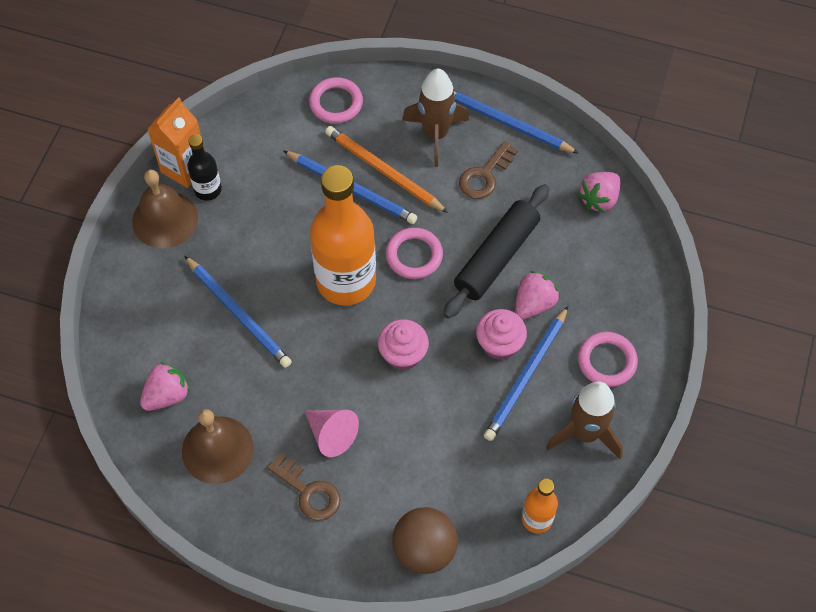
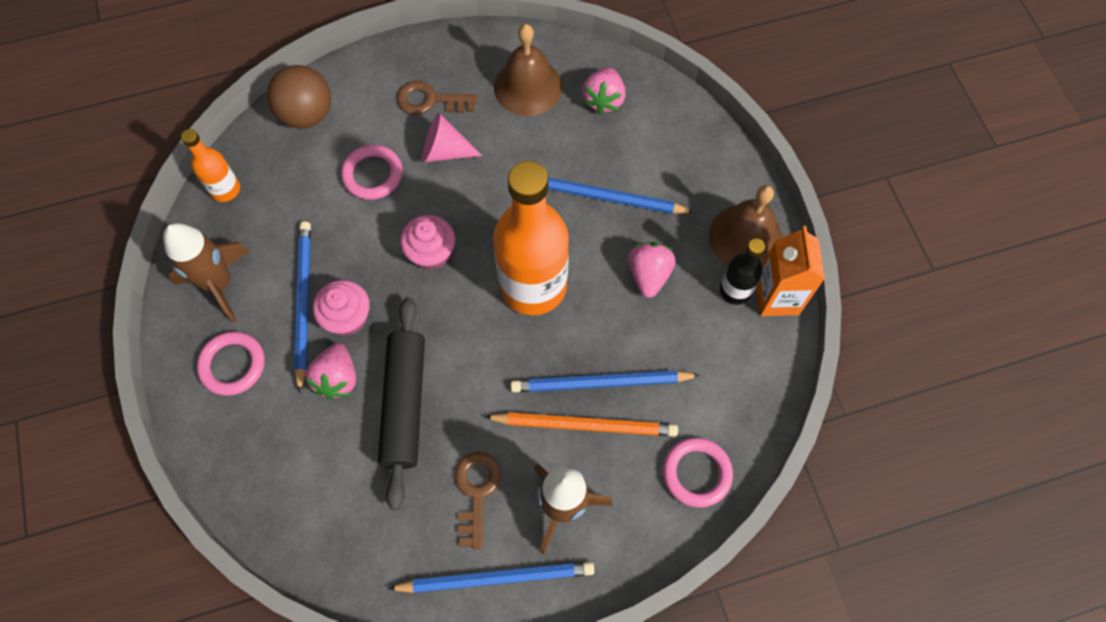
camera: 145 degrees right, 5 degrees up
pink ring [386,227,443,279] -> pink ring moved to [341,144,403,200]
pink strawberry [577,172,620,213] -> pink strawberry moved to [628,242,676,298]

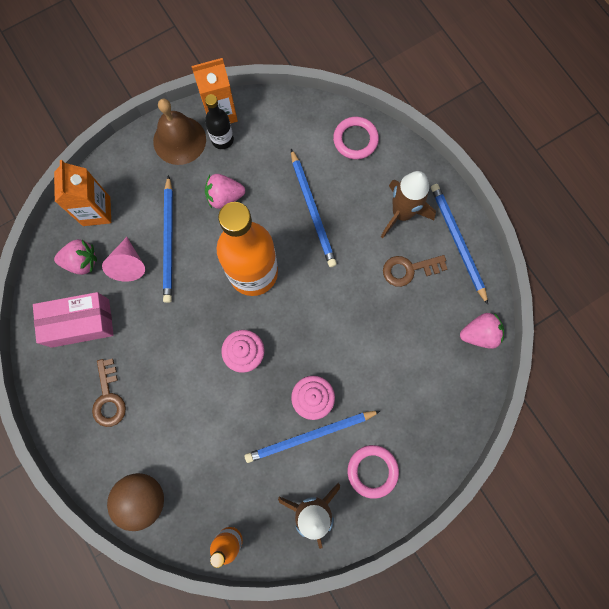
camera: 105 degrees left, 10 degrees up
pink strawberry [305,343,356,400] -> pink strawberry moved to [460,313,504,349]
pink ring [341,144,403,200] -> none
black rolling pin [378,297,425,510] -> none
pink cone [422,113,482,163] -> pink cone moved to [102,237,145,282]
orange pencil [484,412,678,436] -> none
brown bell [494,24,562,116] -> pink box [33,292,114,348]
none -> orange carton [54,160,111,226]

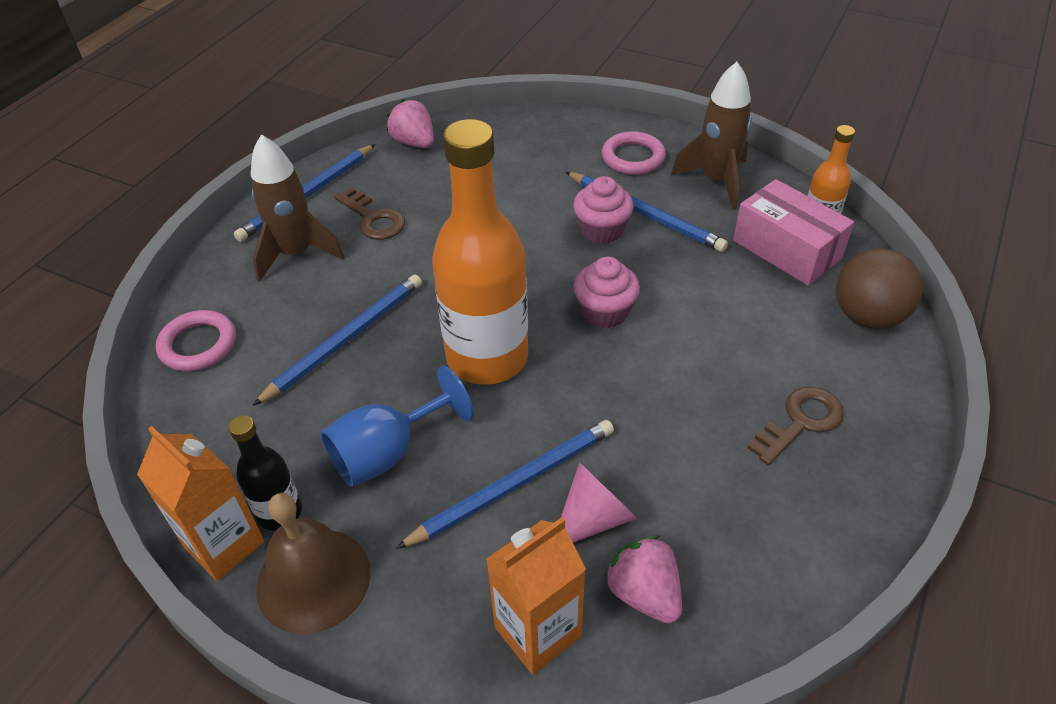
camera: 120 degrees left, 30 degrees down
pink box [33,292,114,348] -> pink box moved to [733,179,854,286]
pink strawberry [205,174,245,209] -> blue goblet [320,366,474,487]

